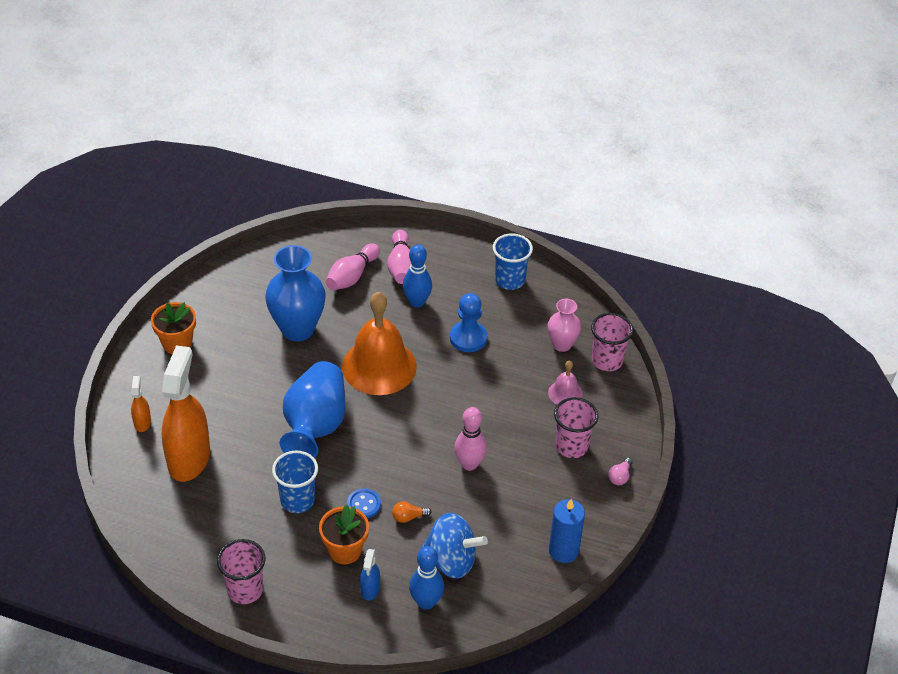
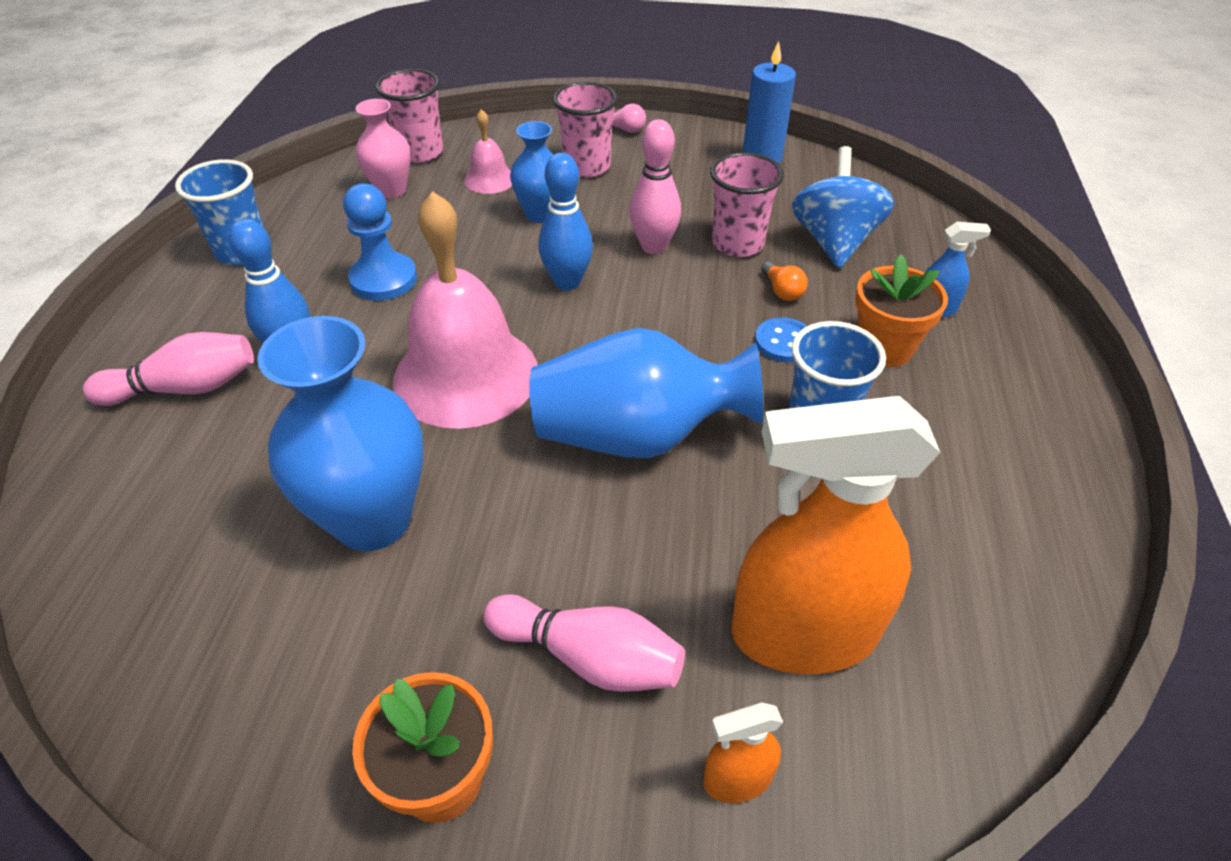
camera: 100 degrees left, 0 degrees up
pink cup [217,539,265,604] -> pink cup moved to [710,152,784,257]
pink bowling pin [326,243,380,290] -> pink bowling pin moved to [483,594,685,692]
orange bell [342,292,417,395] -> pink bell [393,191,537,429]
blue bowling pin [409,546,444,610] -> blue bowling pin moved to [538,153,593,290]
none -> blue vase [510,121,554,223]

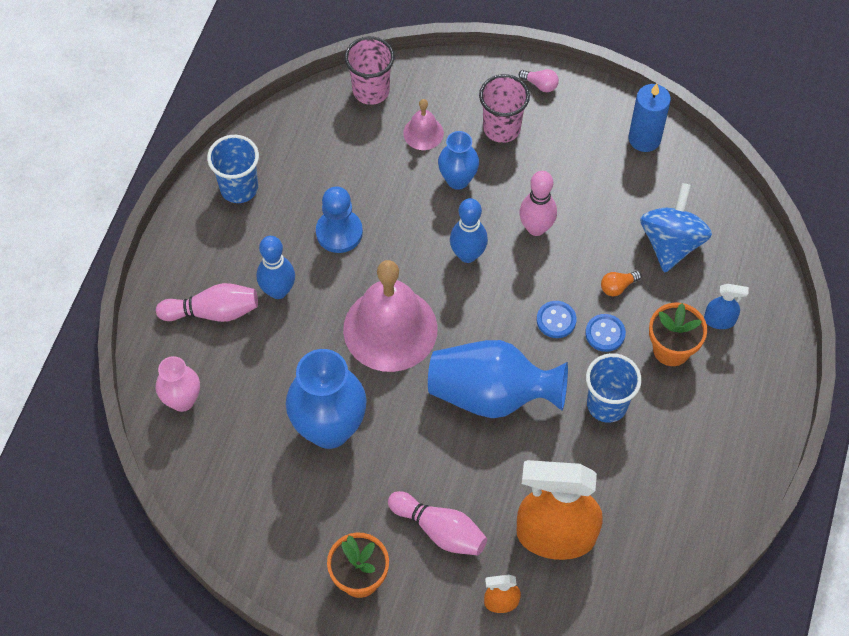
camera: 10 degrees right, 15 degrees up
pink vase [356,99,411,198] -> pink vase moved to [155,356,200,412]
pink cup [710,152,784,257] -> none
orange light bulb [761,261,808,301] -> orange light bulb turned 75 degrees clockwise [601,271,642,296]
none -> blue button [537,301,577,338]

